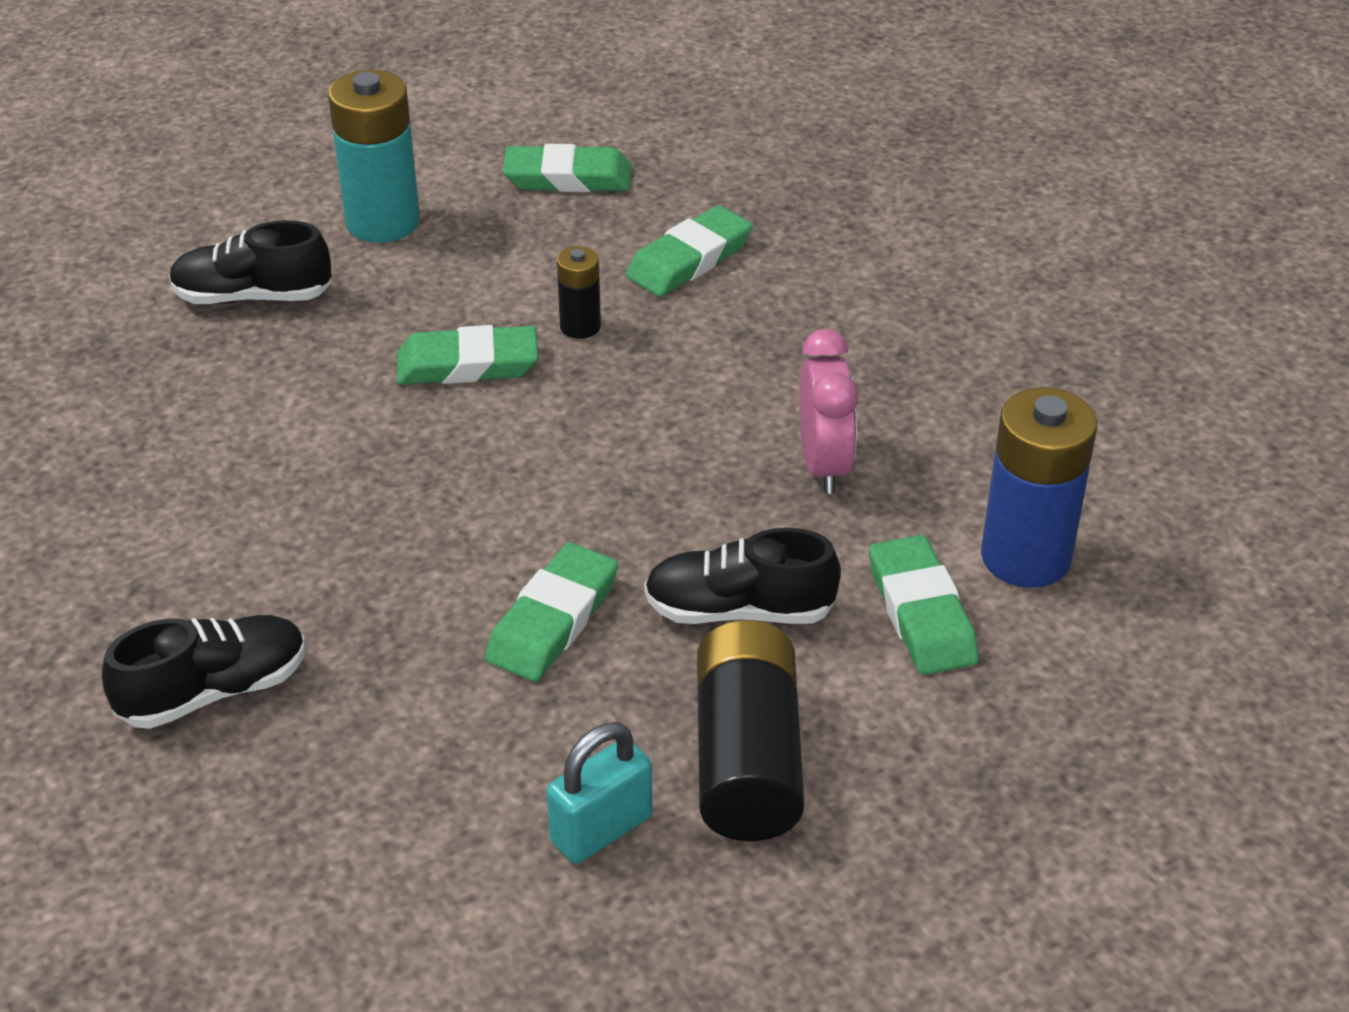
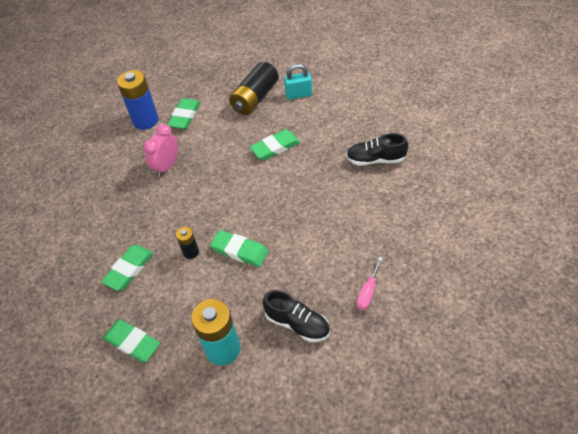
camera: 145 degrees left, 10 degrees up
green eraser [626,205,753,297] -> green eraser turned 45 degrees counterclockwise [101,245,154,291]
black shoe [644,528,841,624] -> none
none -> pink screwdriver [357,256,383,310]

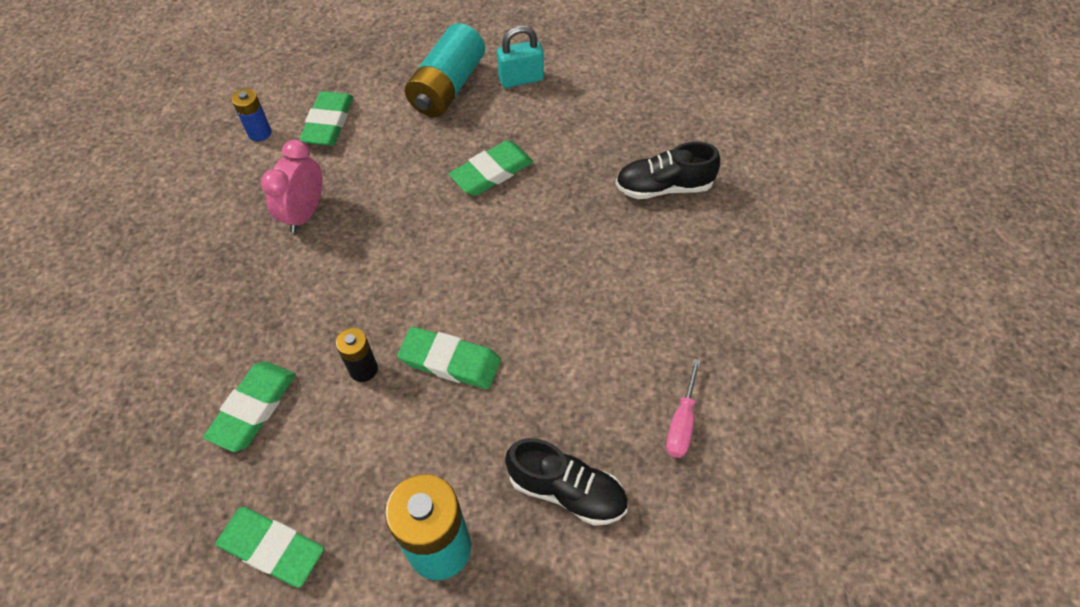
camera: 10 degrees left, 5 degrees up
blue battery [117,70,159,130] -> blue battery [232,89,271,142], size x0.52
black battery [229,62,279,115] -> turquoise battery [405,23,485,117]

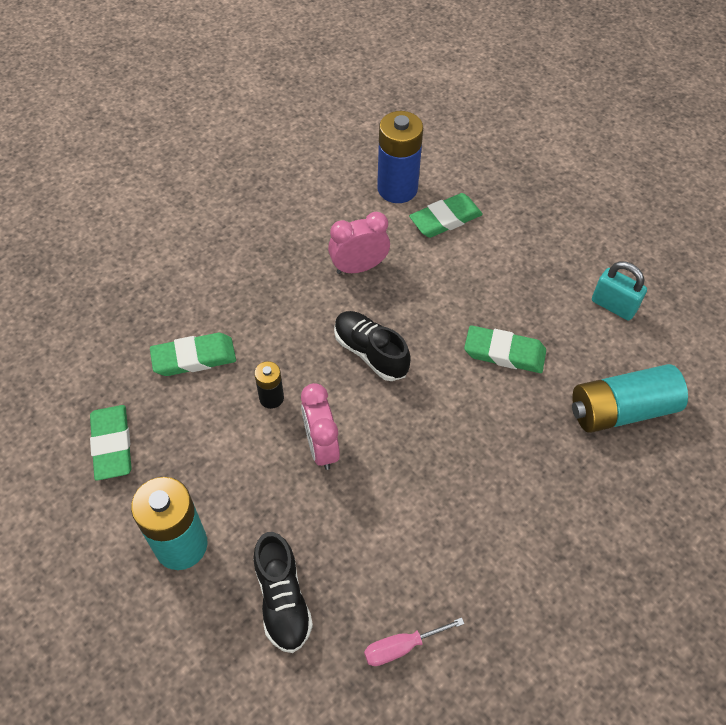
camera: 50 degrees right, 0 degrees up
blue battery [232,89,271,142] -> blue battery [377,111,423,203], size x1.93
green eraser [397,327,501,389] -> pink clock [301,383,340,470]
turquoise battery [405,23,485,117] -> turquoise battery moved to [572,364,688,433]
black shoe [616,142,720,199] -> black shoe moved to [334,311,411,381]

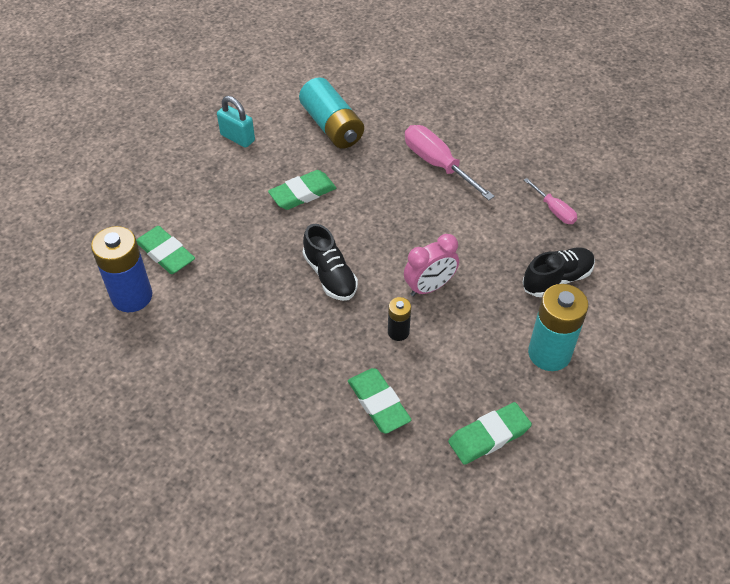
camera: 105 degrees left, 5 degrees down
pink clock [328,212,390,274] -> none
black shoe [334,311,411,381] -> black shoe turned 60 degrees counterclockwise [303,224,358,301]
green eraser [464,325,546,373] -> green eraser turned 60 degrees clockwise [268,170,336,210]
turquoise padlock [592,261,647,320] -> turquoise padlock turned 75 degrees counterclockwise [217,96,255,148]
none -> pink screwdriver [405,125,495,200]

